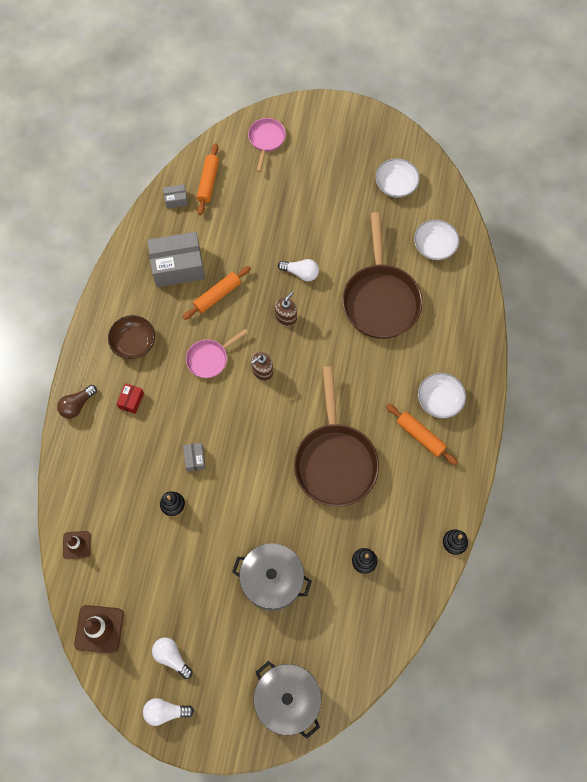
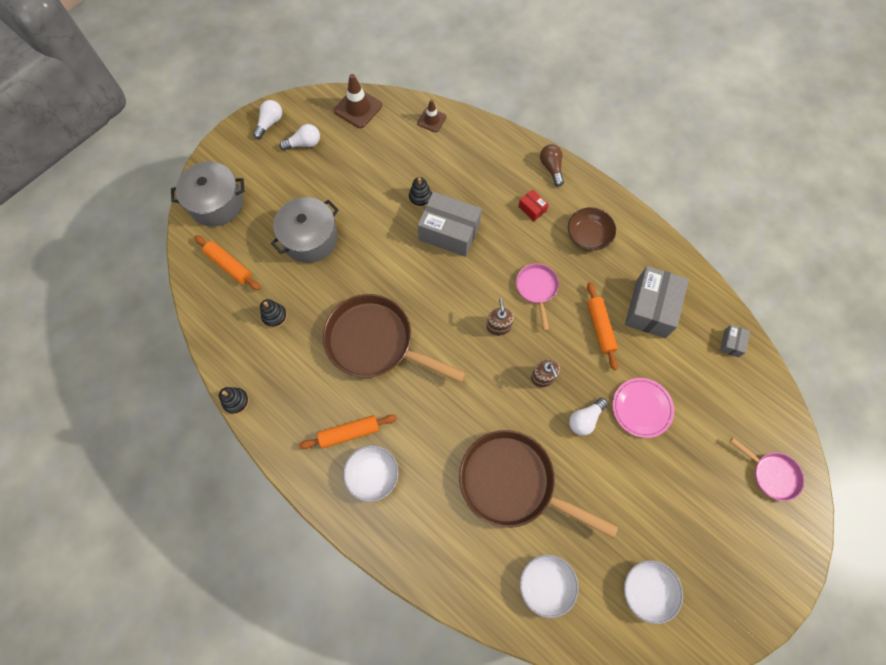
camera: 120 degrees right, 0 degrees up
grey box [183,443,206,472] -> grey box [418,192,482,257], size x2.21
orange rolling pin [197,143,219,215] -> orange rolling pin moved to [194,235,260,290]
none -> pink plate [613,378,674,438]

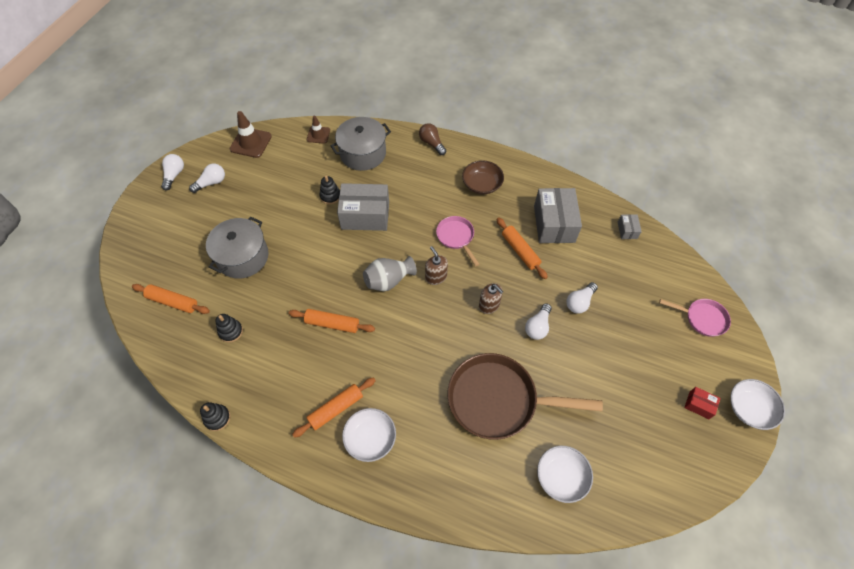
camera: 20 degrees left, 10 degrees down
grey pot [171,162,244,227] -> grey pot moved to [330,117,391,171]
brown pan [323,294,466,383] -> orange rolling pin [288,309,375,333]
red box [518,189,549,221] -> red box moved to [684,387,721,419]
pink plate [613,378,674,438] -> white light bulb [566,282,598,313]
white bowl [624,560,683,624] -> white bowl moved to [730,379,785,430]
none -> grey vase [363,256,417,291]

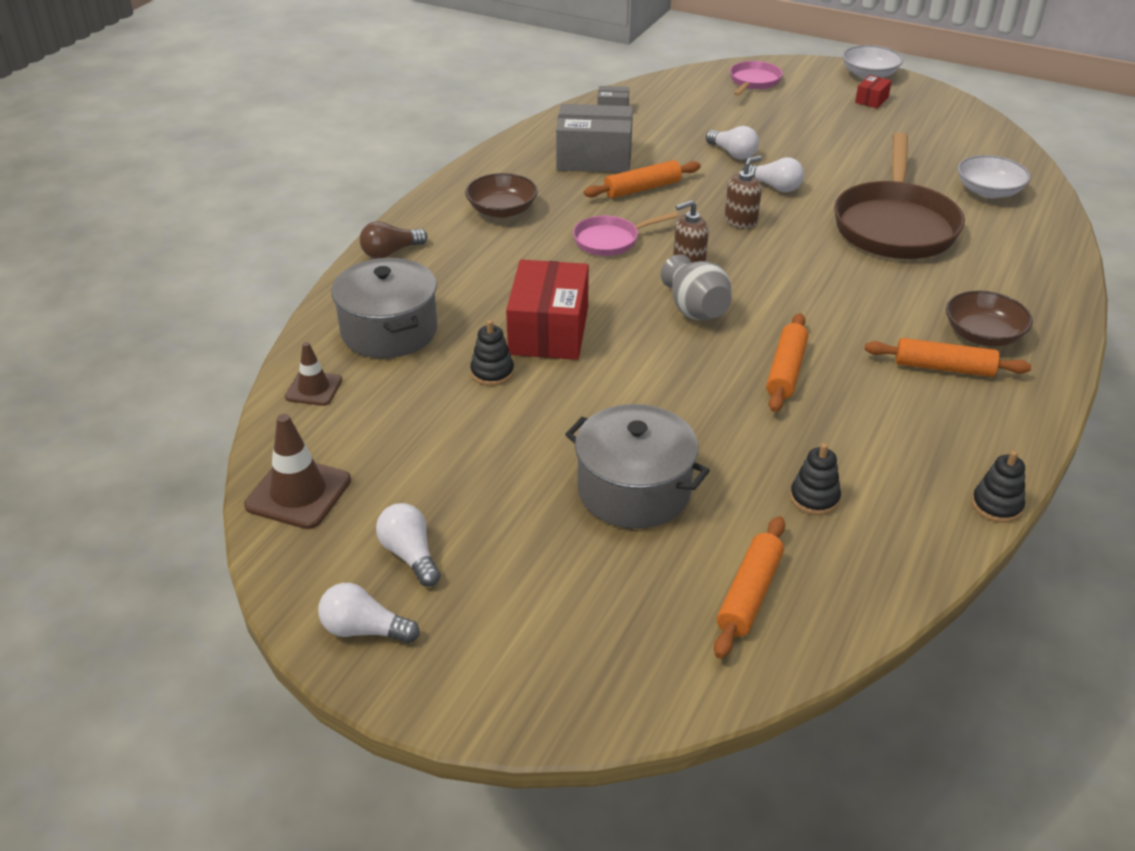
camera: 85 degrees left, 20 degrees down
orange rolling pin [292,377,376,438] -> orange rolling pin turned 45 degrees counterclockwise [865,338,1031,377]
grey box [337,183,389,231] -> red box [506,260,589,360]
white bowl [342,408,396,462] -> brown bowl [946,291,1033,346]

